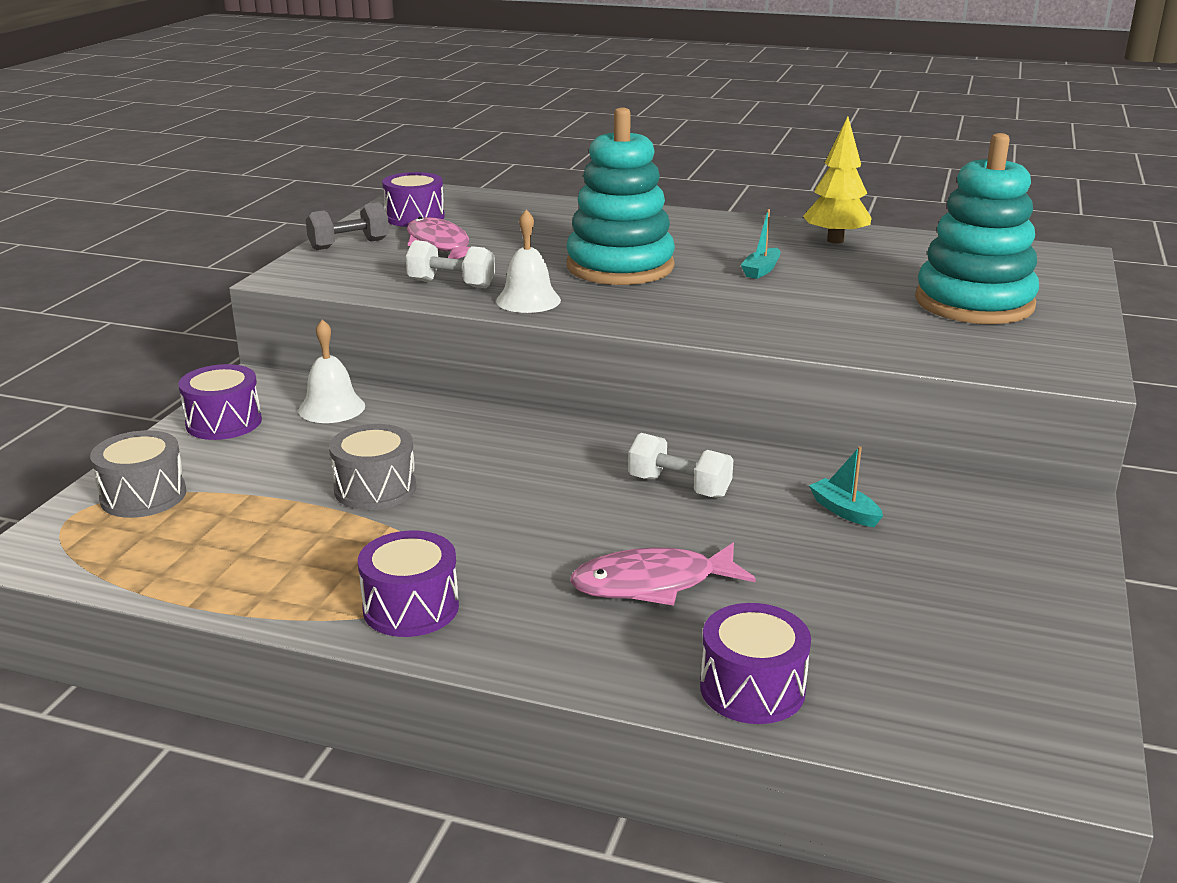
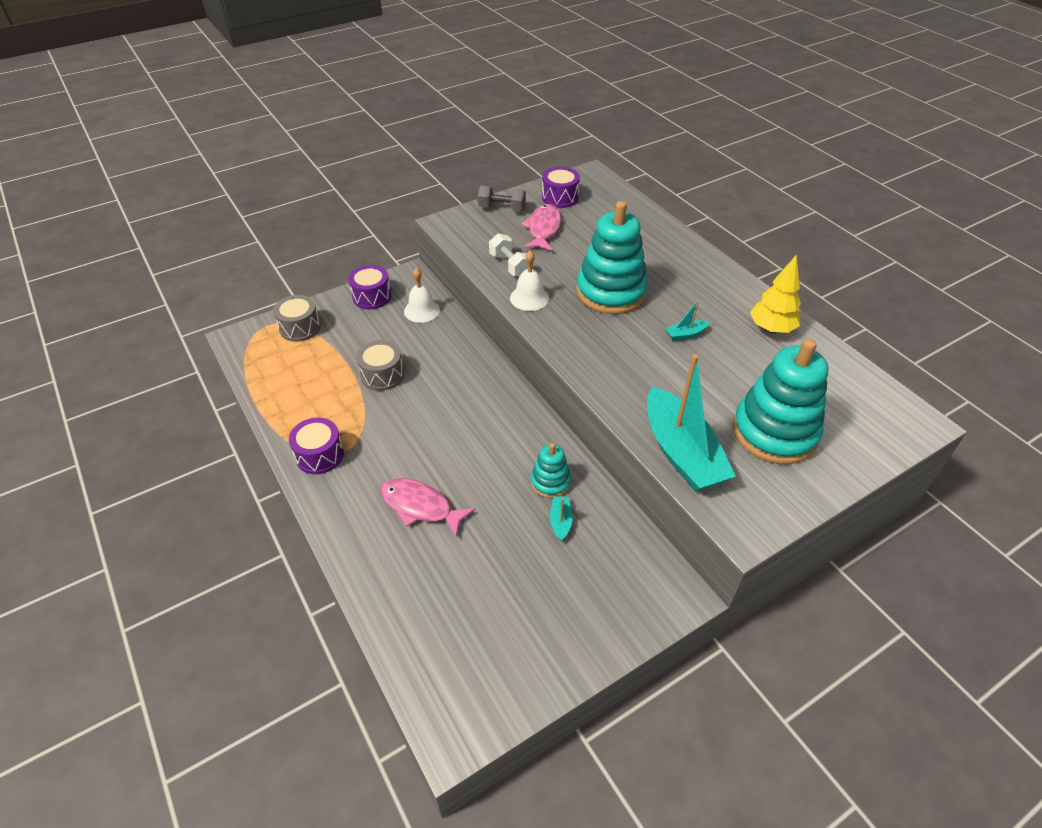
camera: 40 degrees right, 20 degrees up
white dumbbell [628,433,733,498] -> none
purple drum [700,603,811,724] -> none
none -> turquoise stacking toy [530,443,571,498]
none -> turquoise boat [647,354,736,492]

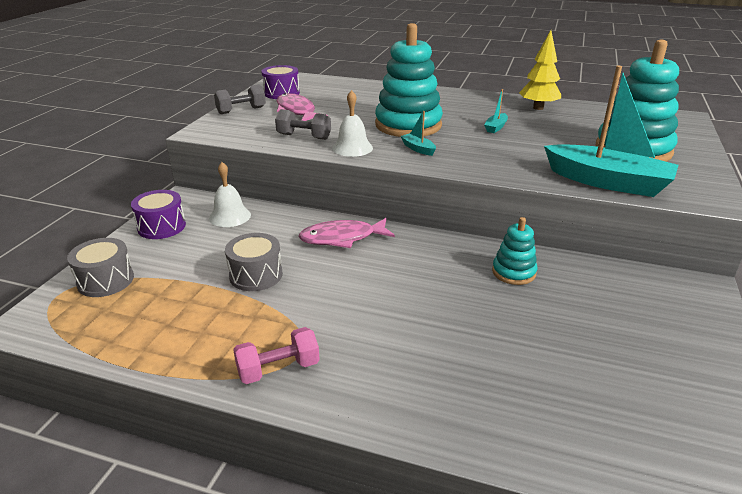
camera: 40 degrees left, 15 degrees down
purple drum [289,418,344,474] -> pink dumbbell [233,327,320,384]
pink fish [380,478,475,537] -> pink fish moved to [298,218,395,248]
white dumbbell [489,233,528,277] -> grey dumbbell [275,109,331,140]
turquoise boat [550,496,573,541] -> turquoise boat moved to [400,111,436,156]

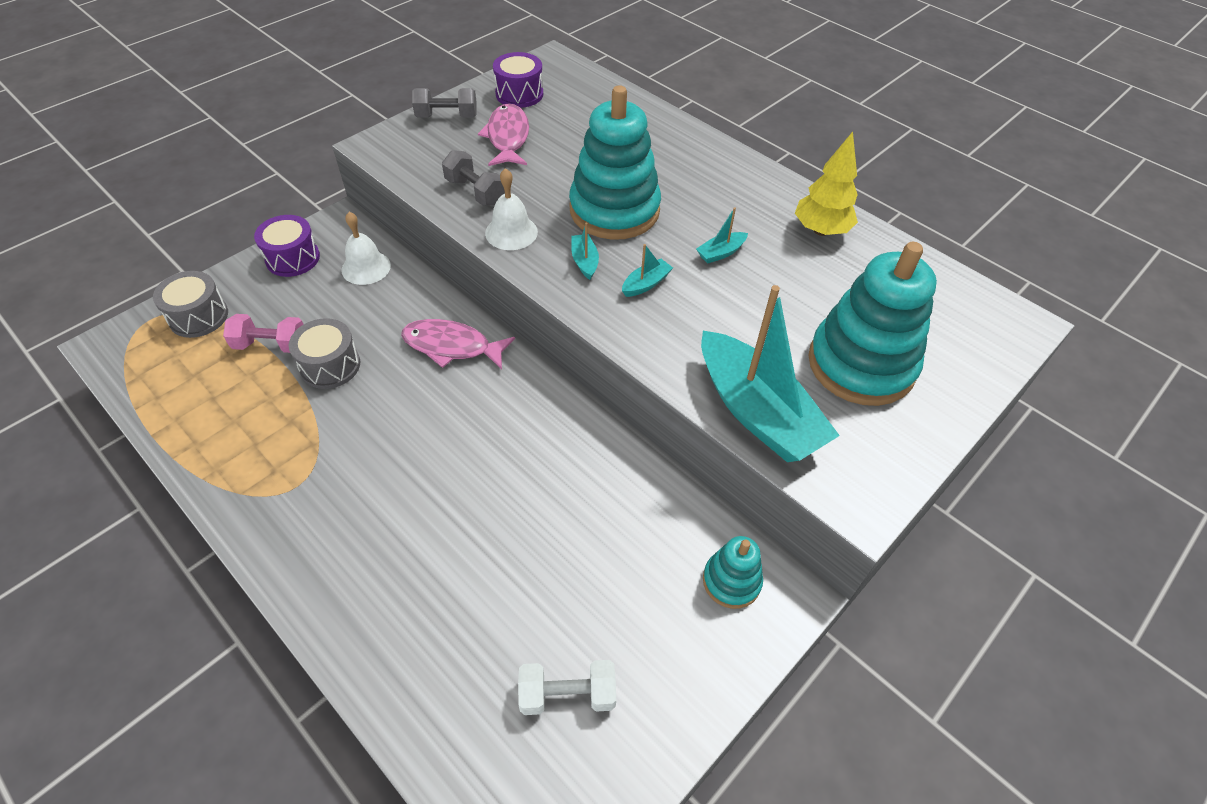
camera: 25 degrees right, 20 degrees up
pink dumbbell [233,327,320,384] -> pink dumbbell moved to [223,314,304,353]
turquoise stacking toy [492,217,537,285] -> turquoise stacking toy moved to [703,536,763,609]
none -> white dumbbell [518,660,616,715]
none -> turquoise boat [622,244,673,297]

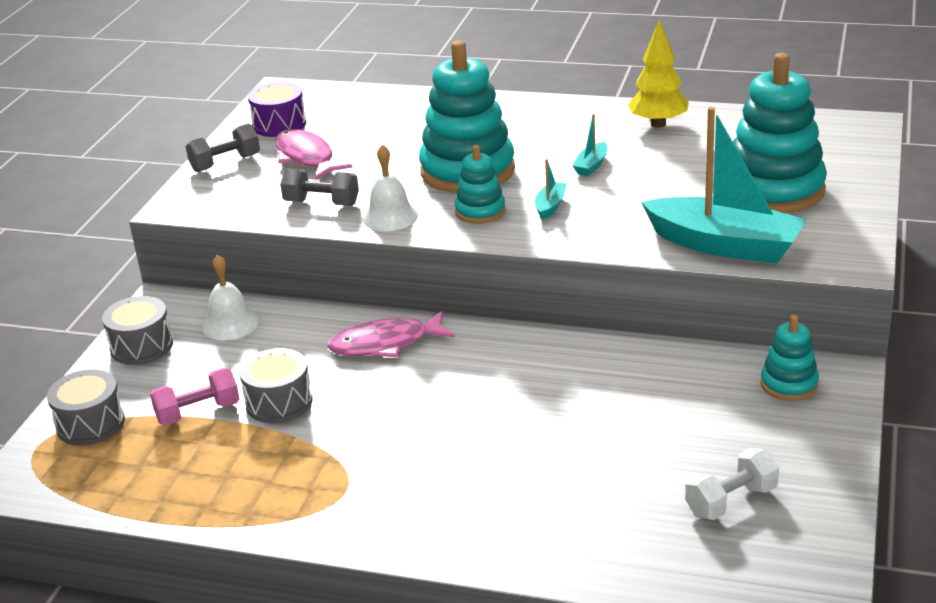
camera: 25 degrees left, 20 degrees down
purple drum [254,215,320,277] -> grey drum [102,296,173,365]
turquoise boat [571,223,599,280] -> turquoise stacking toy [455,145,506,224]

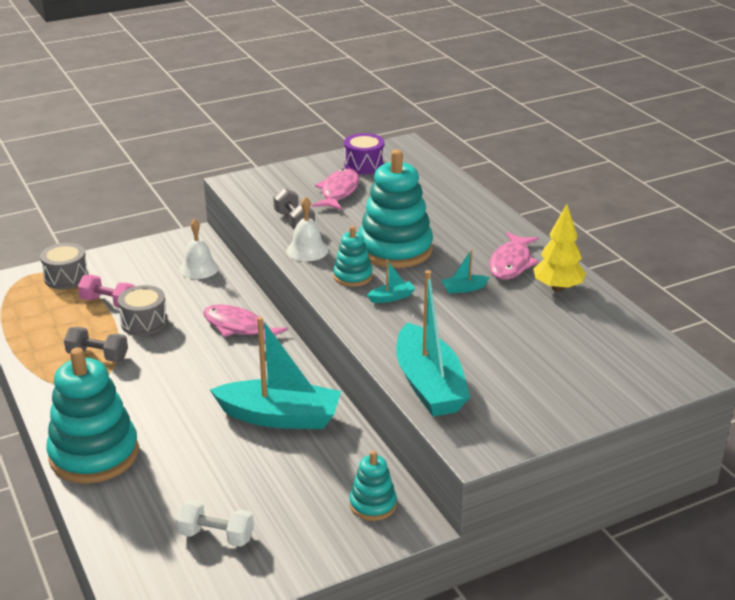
camera: 45 degrees right, 0 degrees up
grey drum [102,296,173,365] -> none
grey dumbbell [186,124,260,172] -> grey dumbbell moved to [64,327,128,362]
turquoise stacking toy [733,53,827,213] -> turquoise stacking toy moved to [46,347,138,484]
none -> turquoise boat [210,317,341,429]
none -> pink fish [489,232,539,280]

